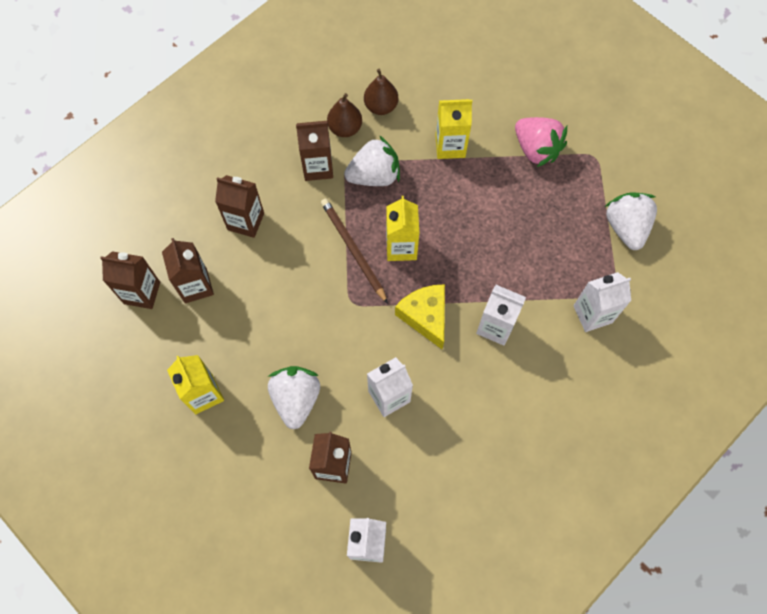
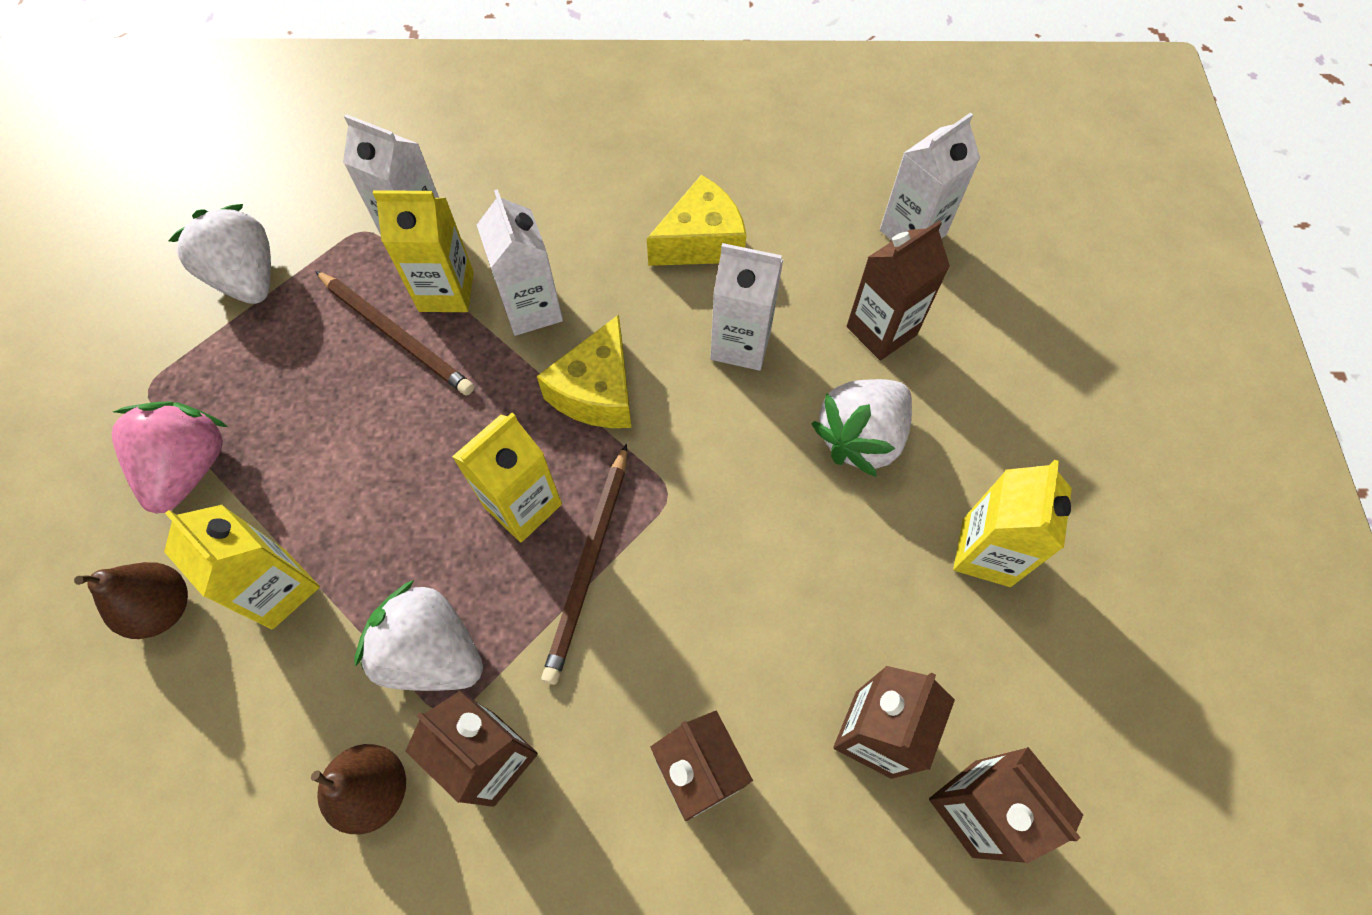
camera: 135 degrees left, 5 degrees down
brown pear [364,69,398,115] -> brown pear moved to [74,562,188,639]
white strawberry [605,192,657,250] -> white strawberry turned 105 degrees clockwise [168,204,271,304]
none -> brown pencil [315,271,474,395]
none -> yellow carton [373,190,474,312]
none -> yellow cheese [647,175,747,266]

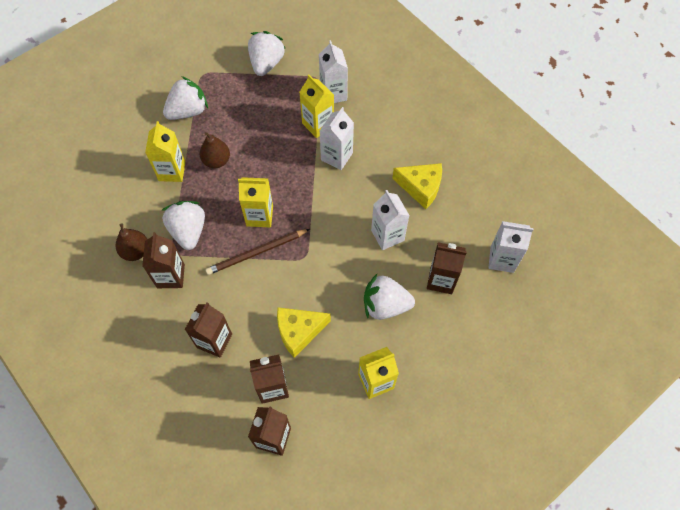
camera: 50 degrees right, 0 degrees up
brown pear [74,562,188,639] -> brown pear moved to [199,132,230,168]
pink strawberry [112,402,228,514] -> white strawberry [163,76,208,120]
brown pencil [315,271,474,395] -> none
yellow cheese [537,315,632,428] -> yellow cheese moved to [277,307,331,358]

